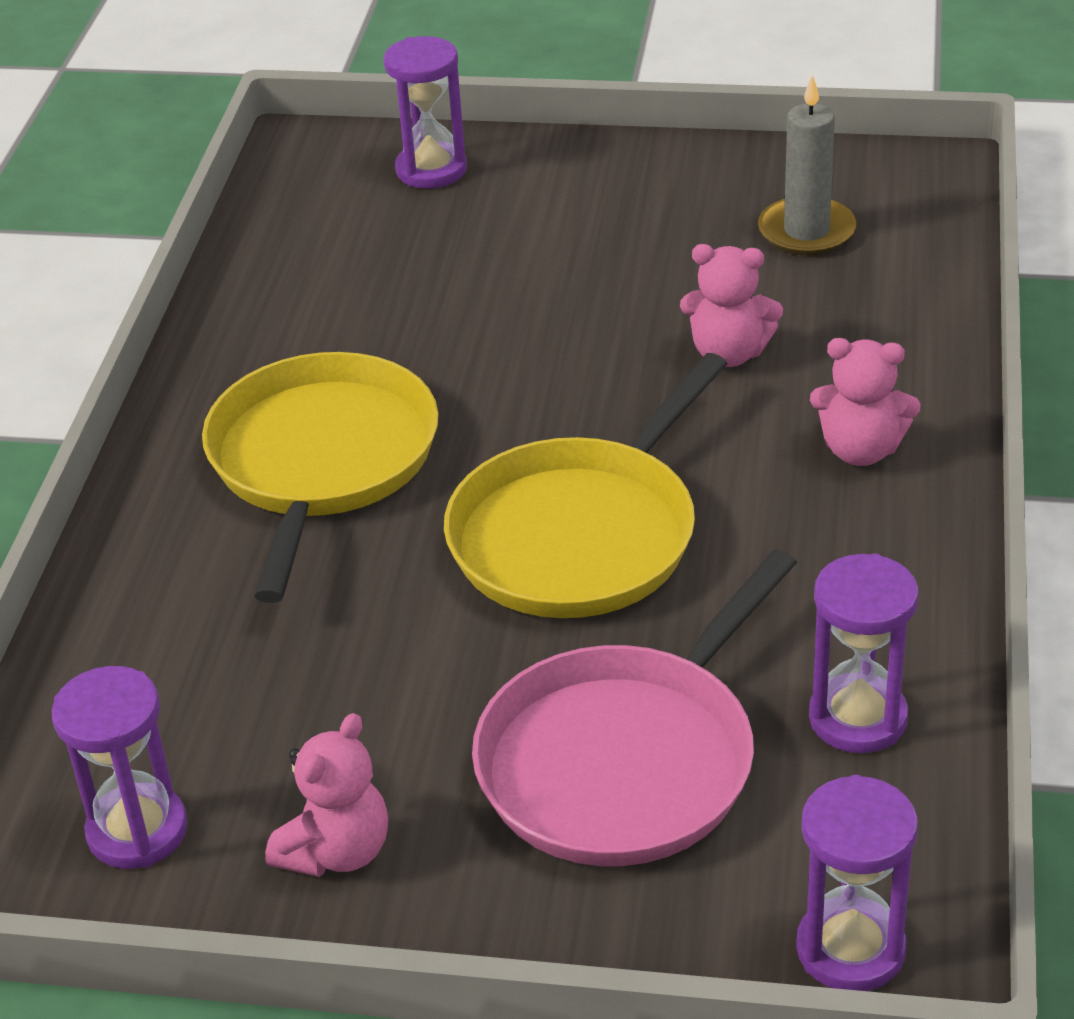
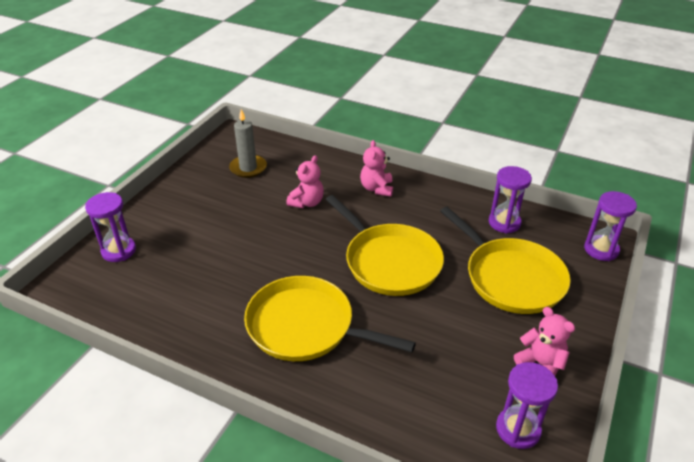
camera: 75 degrees left, 0 degrees up
pink pan [472,549,797,866] -> yellow pan [440,207,571,314]
pink teddy bear [810,338,921,466] -> pink teddy bear turned 150 degrees clockwise [360,140,393,197]

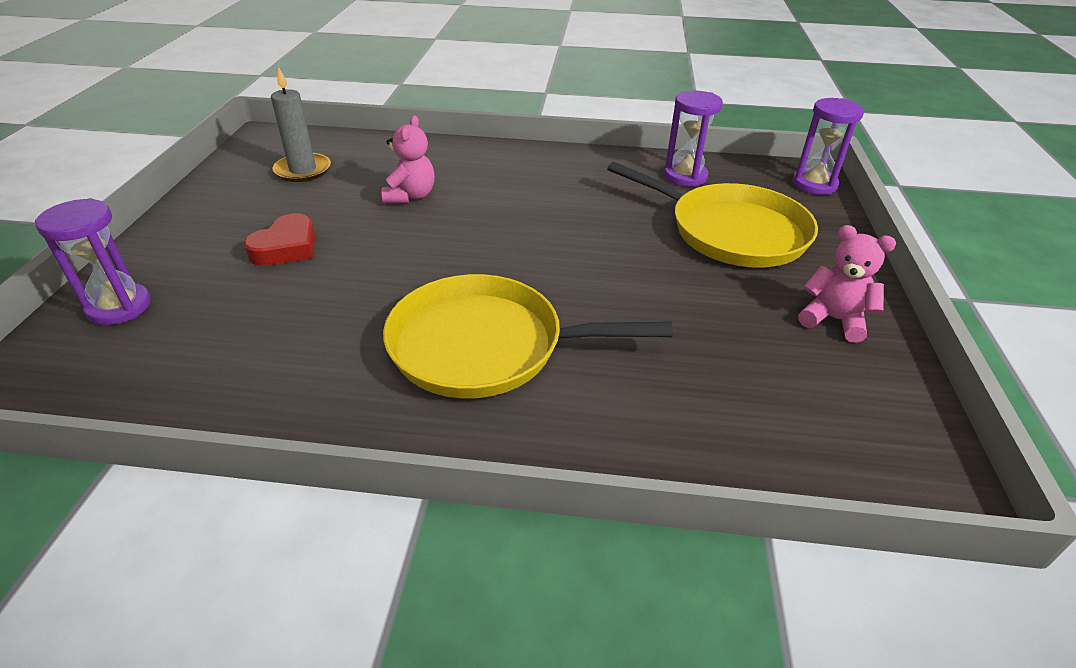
camera: 20 degrees left, 0 degrees up
yellow pan [326,195,444,296] -> none
pink teddy bear [360,140,393,197] -> none
purple hourglass [496,362,558,449] -> none
none -> red heart [244,213,316,266]

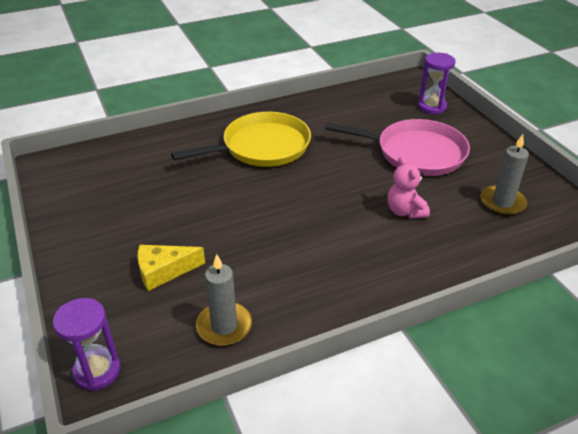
camera: 150 degrees right, 0 degrees up
red heart [244,213,316,266] -> pink pan [325,119,470,176]
yellow pan [607,162,818,268] -> yellow cheese [137,245,205,291]
purple hourglass [664,91,723,187] -> grey candle [196,254,252,346]
pink teddy bear [798,225,896,343] -> none

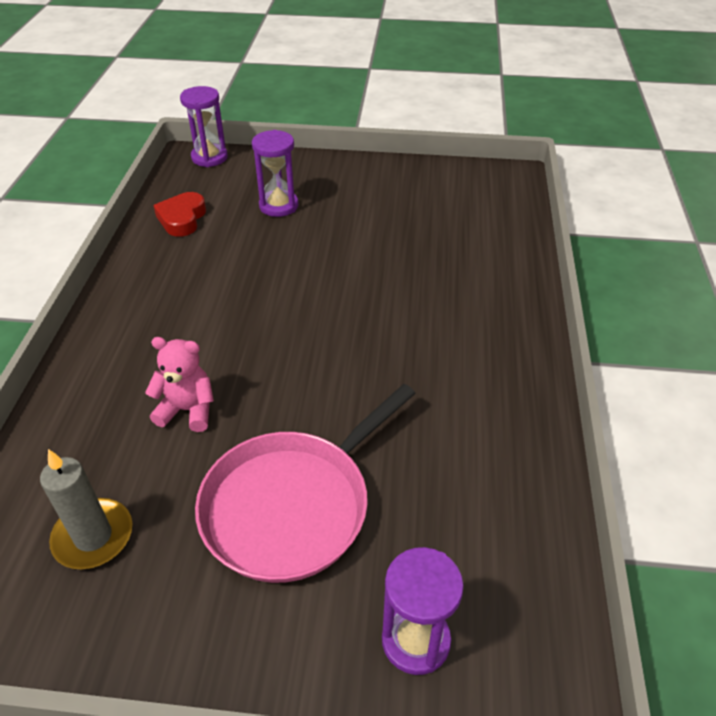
camera: 120 degrees right, 5 degrees up
yellow cheese [137,245,205,291] -> purple hourglass [252,130,298,217]
yellow pan [171,112,311,167] -> none
grey candle [196,254,252,346] -> red heart [153,192,206,237]

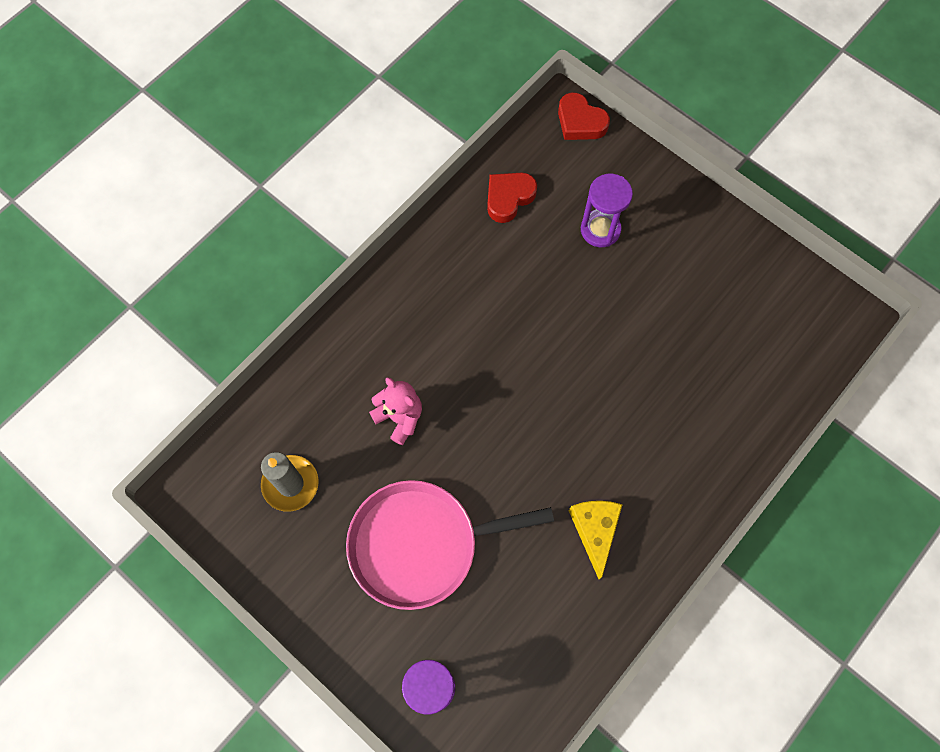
camera: 35 degrees right, 25 degrees up
purple hourglass [180,86,228,167] -> red heart [558,92,610,140]
none -> yellow cheese [569,501,623,579]

